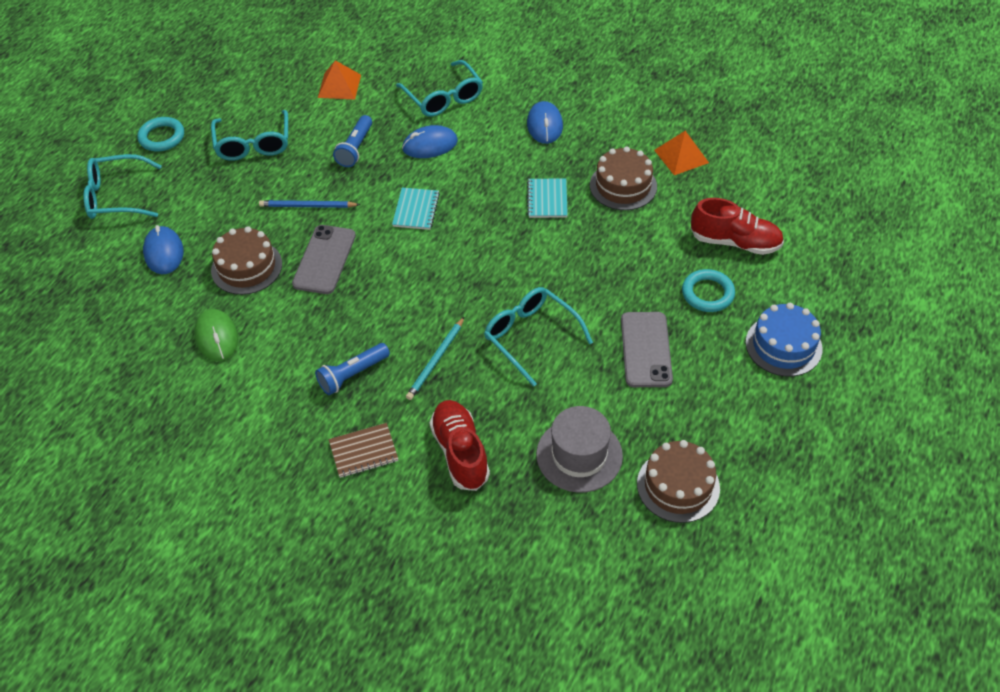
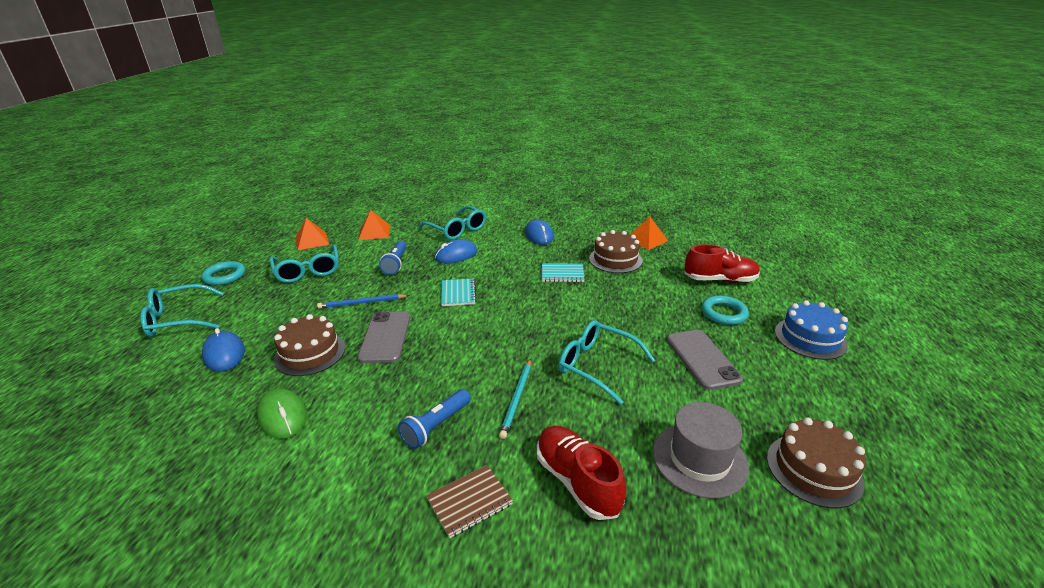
camera: 15 degrees left, 20 degrees down
turquoise notebook [527,179,568,218] -> turquoise notebook turned 75 degrees counterclockwise [542,263,585,282]
none -> orange pyramid [295,218,329,250]

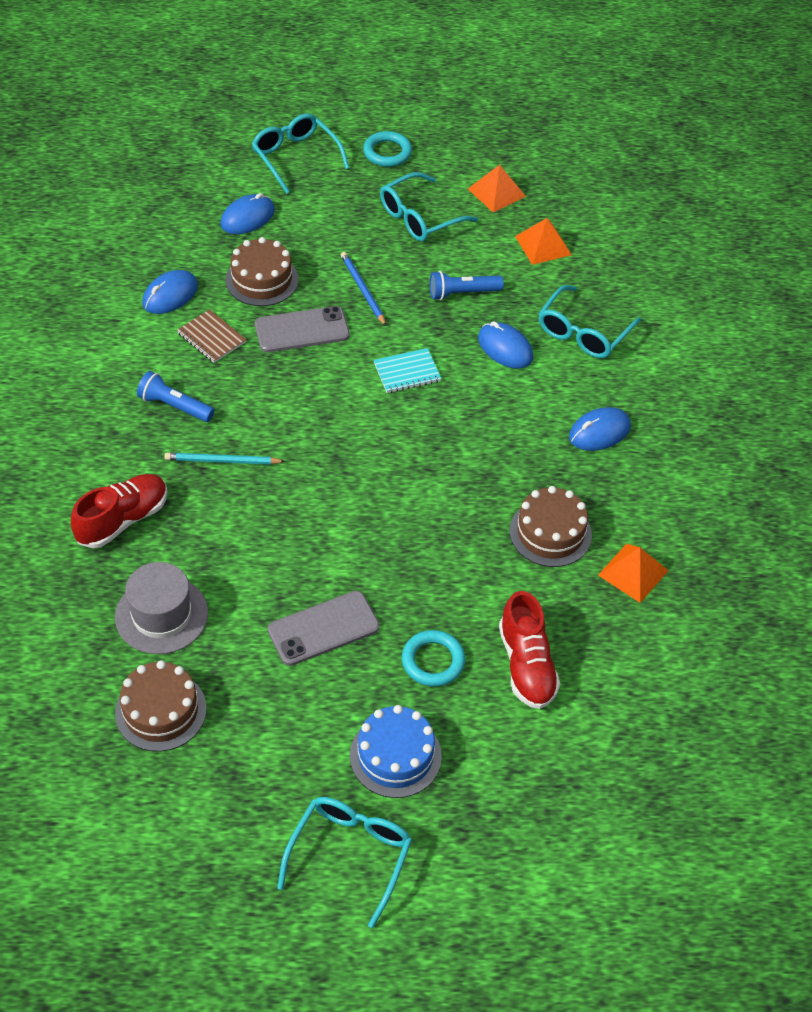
camera: 75 degrees right, 20 degrees up
green mouse [257,389,307,439] -> blue mouse [142,270,198,314]
brown notebook [426,465,513,538] -> brown notebook moved to [177,309,246,363]
turquoise notebook [542,263,585,282] -> none
turquoise glasses [559,320,655,405] -> turquoise glasses moved to [277,797,412,928]

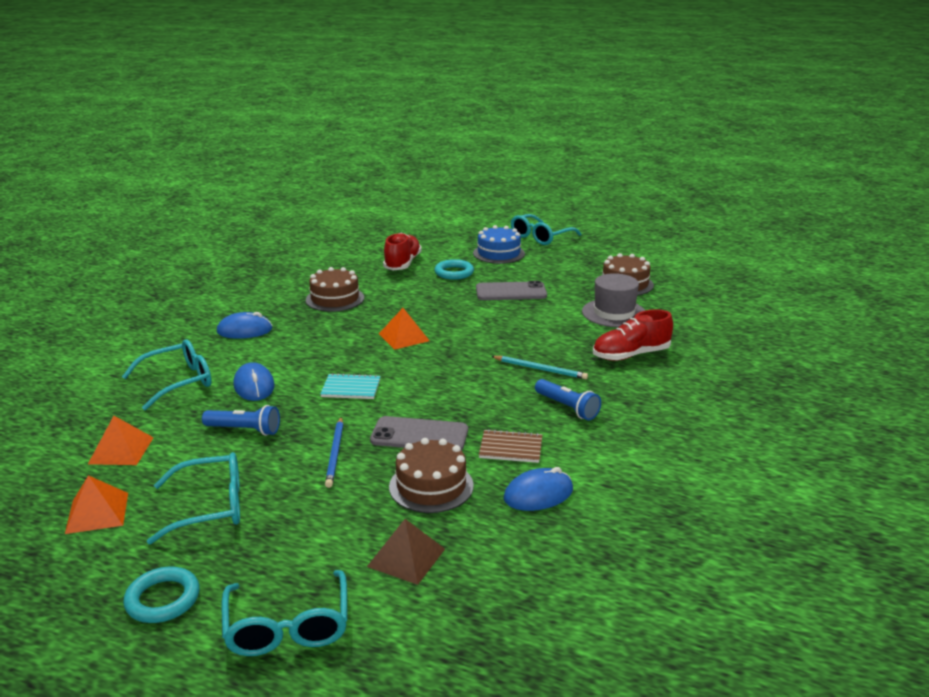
camera: 155 degrees left, 25 degrees down
brown notebook [177,309,246,363] -> brown notebook turned 60 degrees counterclockwise [479,429,542,463]
blue mouse [220,193,275,234] -> brown pyramid [367,519,445,585]
orange pyramid [598,544,669,603] -> orange pyramid moved to [379,308,430,350]

